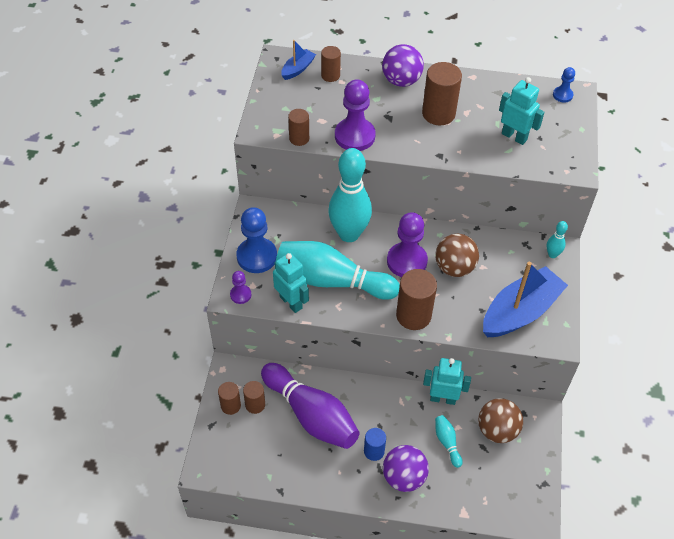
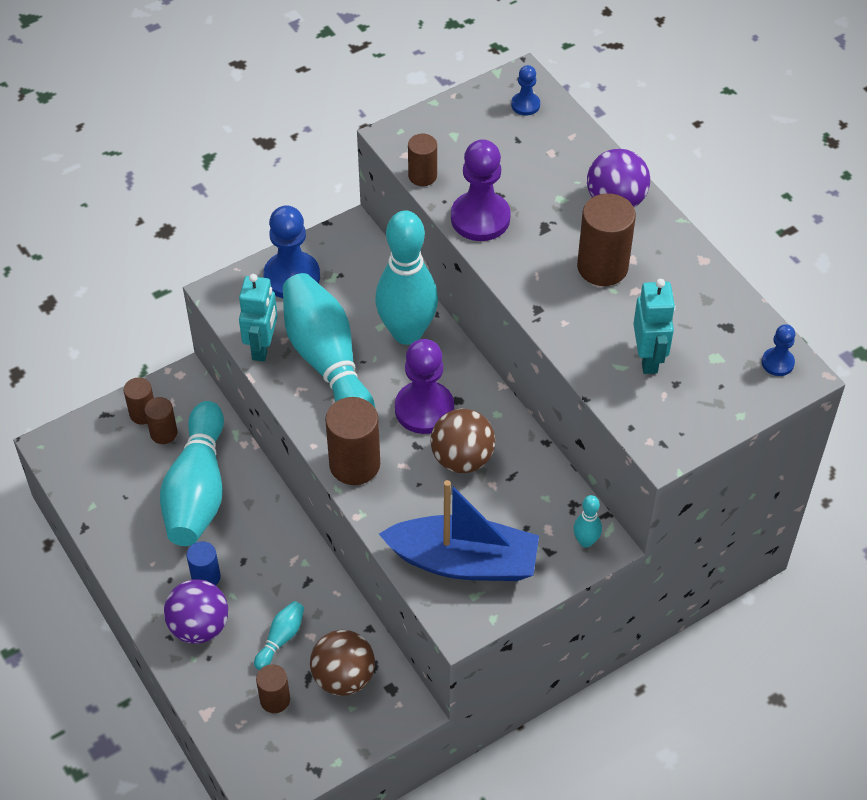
camera: 50 degrees right, 0 degrees up
purple pawn [230,271,252,304] -> none
purple bowling pin [261,363,360,449] -> turquoise bowling pin [160,401,224,546]
blue boat [281,40,316,80] -> blue pawn [511,65,540,115]
brown cylinder [321,46,341,82] -> brown cylinder moved to [256,664,290,713]
turquoise robot [423,358,471,405] -> none

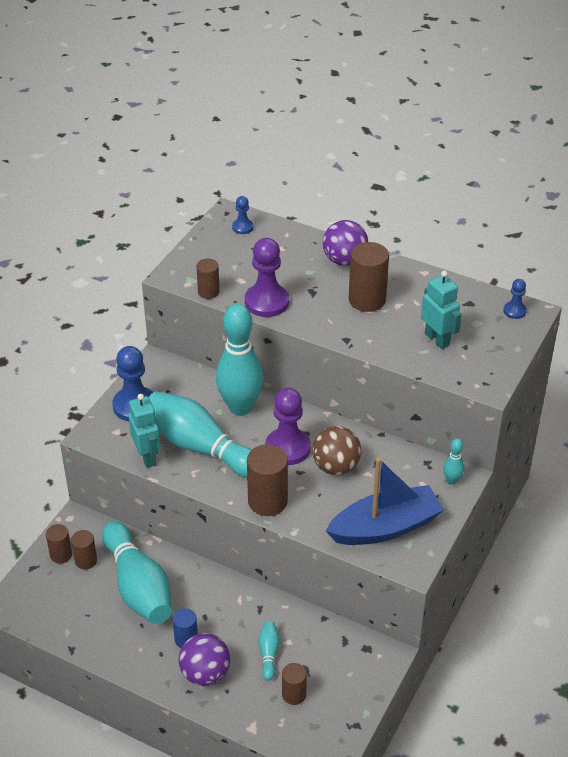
camera: 30 degrees left, 10 degrees down
brown ball [310,630,375,696] -> none

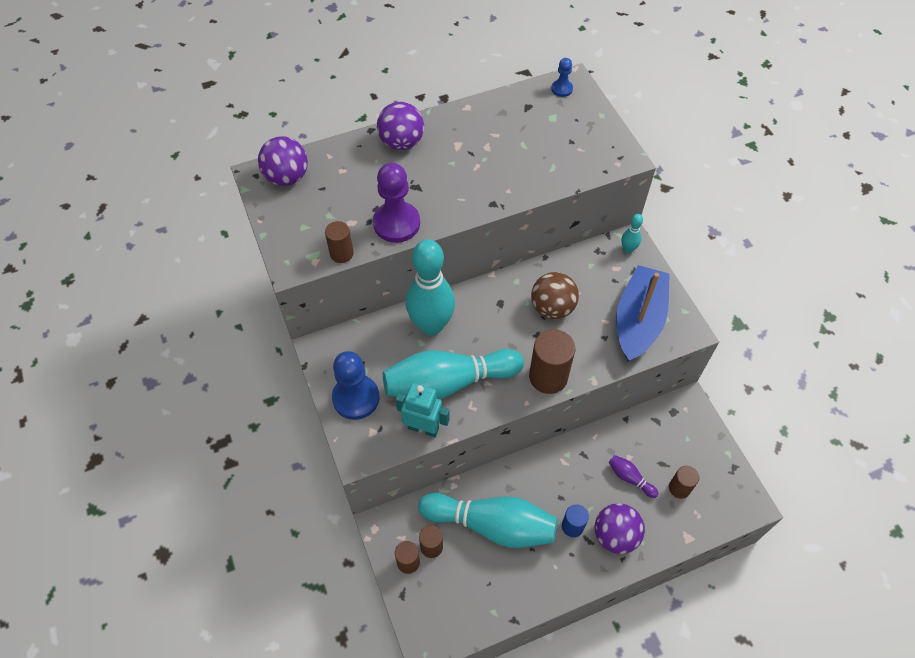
camera: 50 degrees left, 15 degrees up
blue pawn [232,196,254,234] -> purple ball [258,136,308,186]
turquoise bowling pin [258,621,280,681] -> purple bowling pin [609,455,658,498]
purple pawn [265,388,311,465] -> none
brown cylinder [349,242,389,312] -> none
turquoise robot [421,271,462,349] -> none

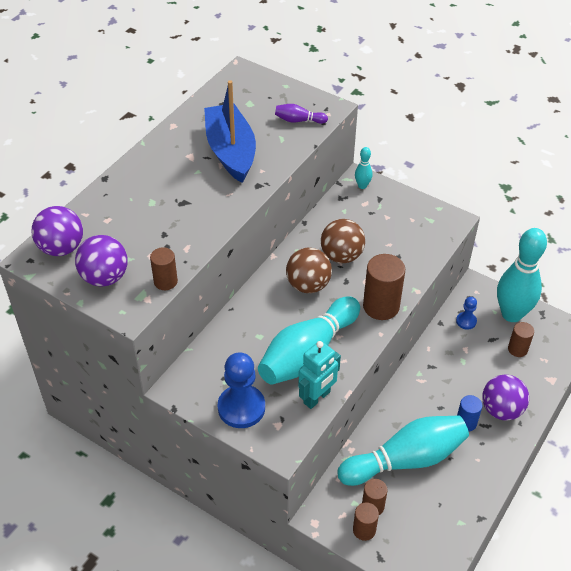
camera: 35 degrees left, 10 degrees down
purple pawn [373,163,420,243] -> none
purple ball [377,102,424,150] -> purple ball moved to [75,235,128,287]
turquoise robot [396,383,450,437] -> turquoise robot turned 150 degrees clockwise [298,341,341,409]
turquoise bowling pin [406,239,455,335] -> turquoise bowling pin moved to [497,228,547,322]
blue pawn [551,58,573,97] -> blue pawn moved to [456,297,477,330]
purple bowling pin [609,455,658,498] -> purple bowling pin moved to [275,104,328,124]
blue boat [616,265,670,362] -> blue boat moved to [204,80,256,183]
none -> brown ball [286,248,332,293]

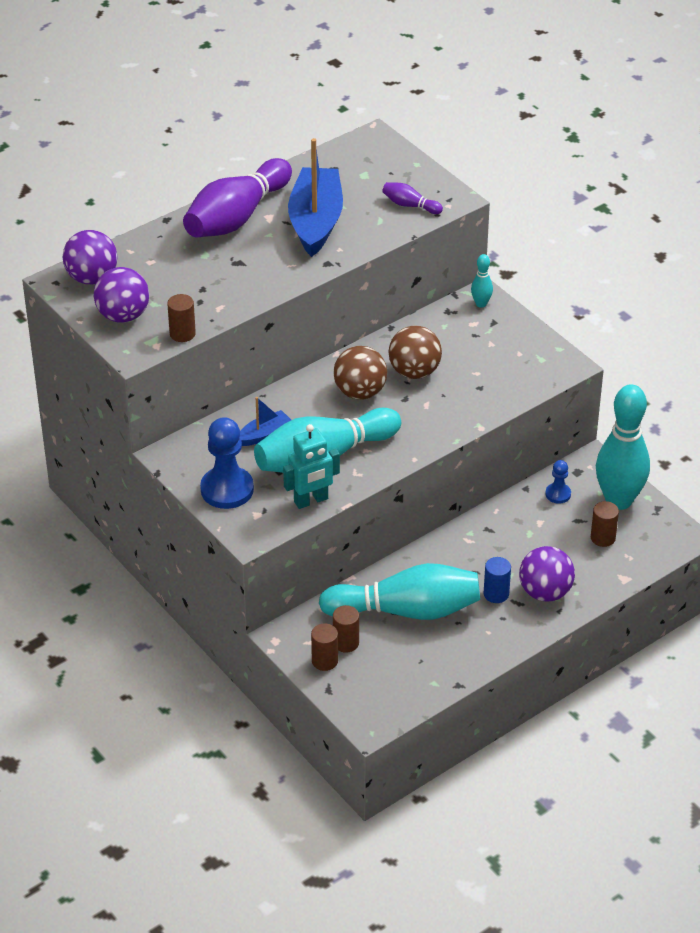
camera: 20 degrees right, 5 degrees down
brown cylinder [363,254,405,320] -> none
none -> purple bowling pin [183,158,292,237]
none -> blue boat [240,397,291,446]

